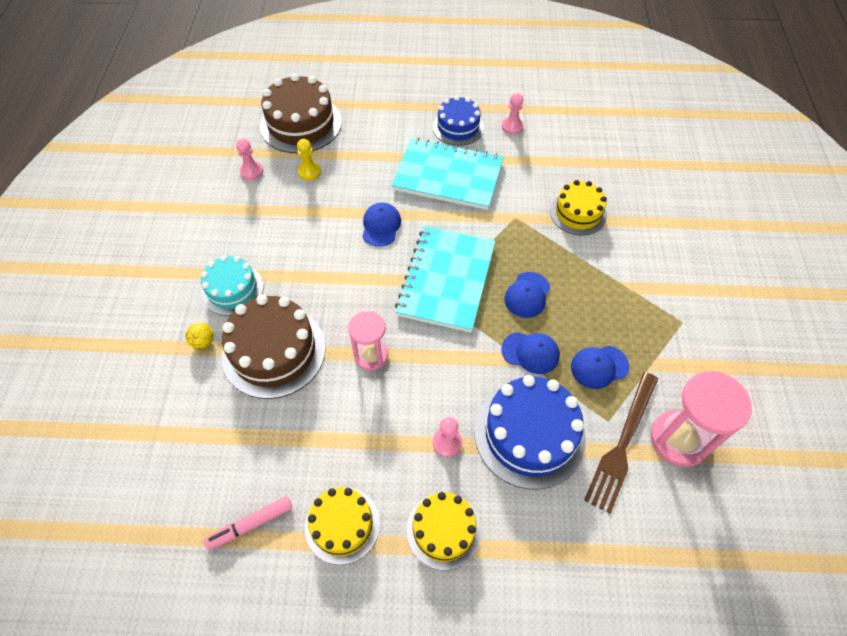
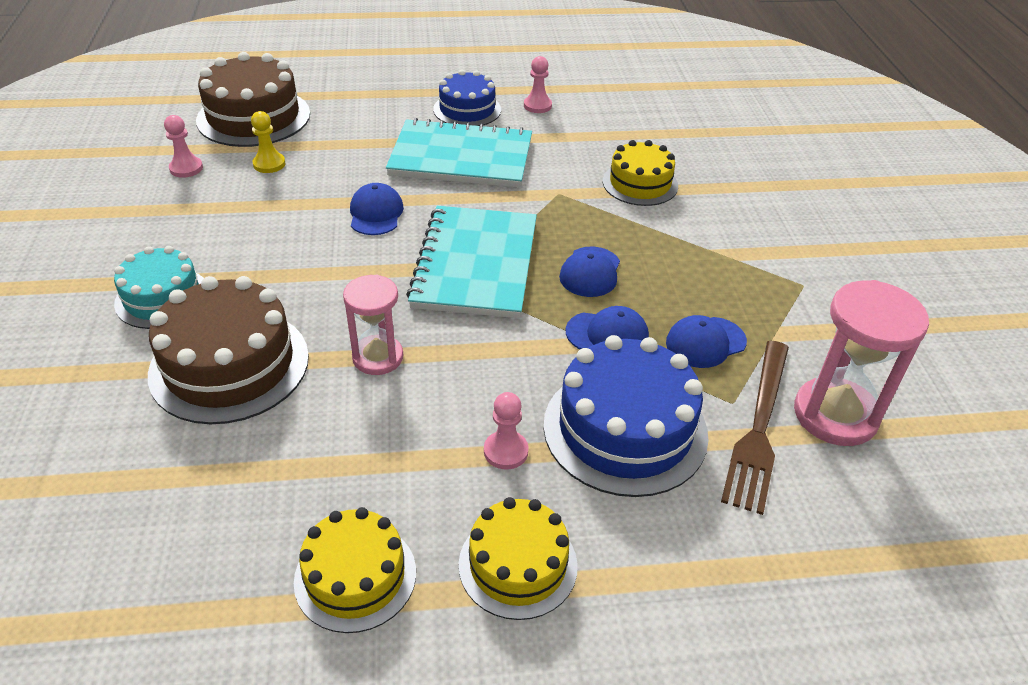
camera: 10 degrees left, 15 degrees down
yellow ball [186,323,214,349] -> none
pink marker [204,496,292,550] -> none

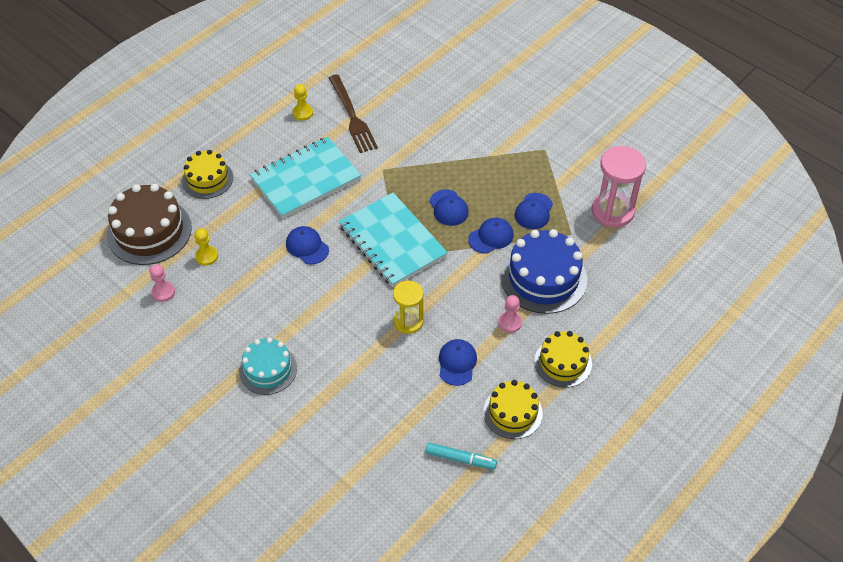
camera: 40 degrees left, 10 degrees up
brown cake [148,276,309,424] -> none
pink hourglass [343,275,403,375] -> yellow hourglass [393,280,424,334]
blue cake [433,70,501,126] -> none
pink pawn [524,56,552,113] -> yellow pawn [292,84,313,121]
yellow cake [603,140,678,206] -> yellow cake moved to [182,150,233,199]
brown fork [721,341,789,515] -> brown fork moved to [329,74,378,153]
none -> turquoise marker [425,443,497,469]
none -> blue cap [439,339,477,386]

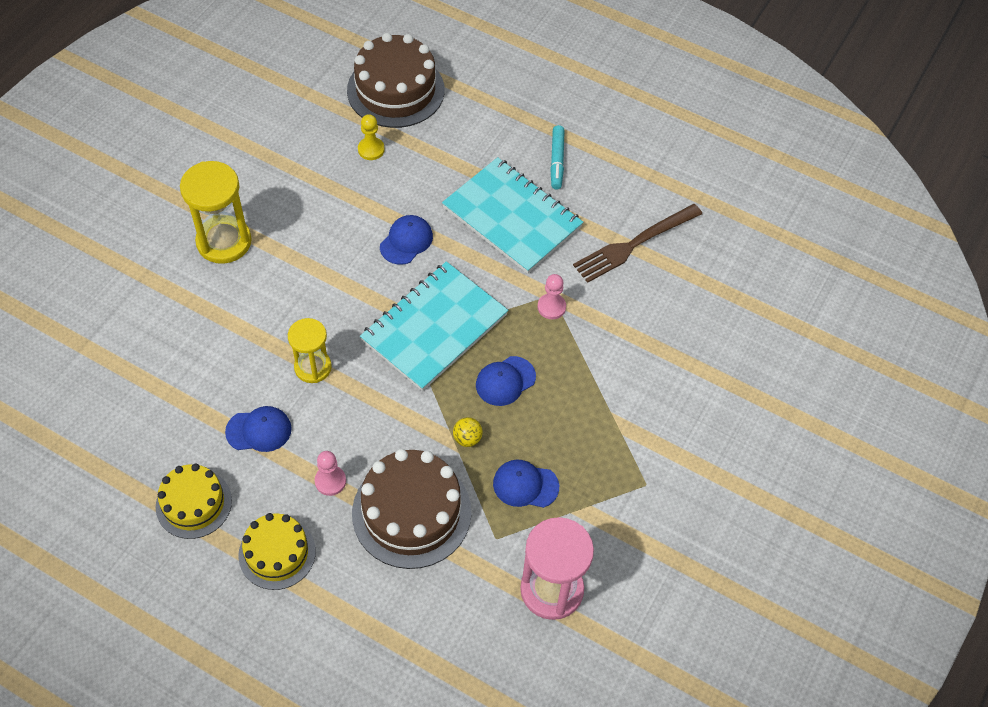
camera: 75 degrees right, 5 degrees up
pink pawn [150,264,175,302] -> pink pawn moved to [537,274,566,319]
yellow cake [182,150,233,199] -> none
turquoise cake [239,337,297,395] -> yellow hourglass [180,161,252,264]
yellow pawn [292,84,313,121] -> none
turquoise marker [425,443,497,469] -> turquoise marker moved to [550,125,565,190]
blue cap [468,218,513,254] -> yellow ball [453,417,482,447]
blue cake [501,229,587,314] -> brown cake [352,449,471,569]

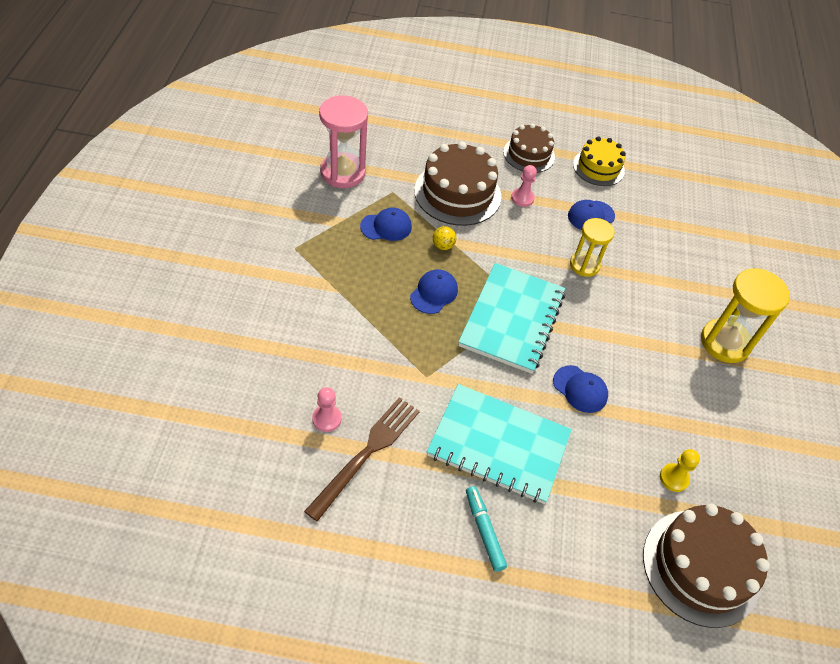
camera: 155 degrees right, 5 degrees down
yellow cake [238,513,316,590] -> brown cake [503,123,555,173]
blue cap [380,215,433,265] -> blue cap turned 60 degrees counterclockwise [553,365,608,413]
pink pawn [537,274,566,319] -> pink pawn moved to [312,387,341,432]

